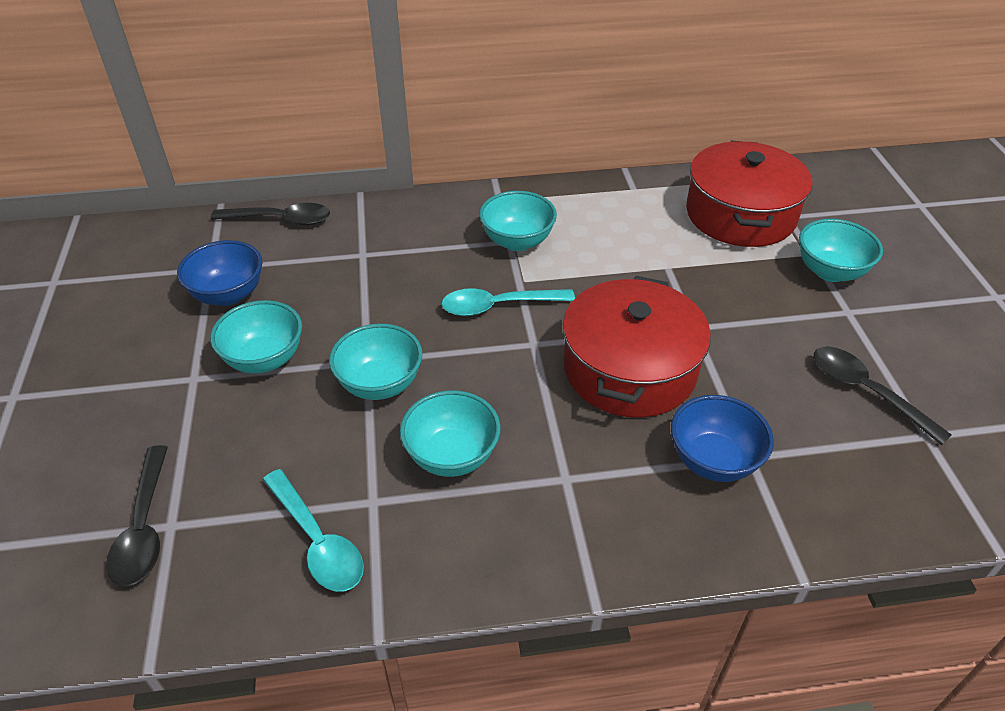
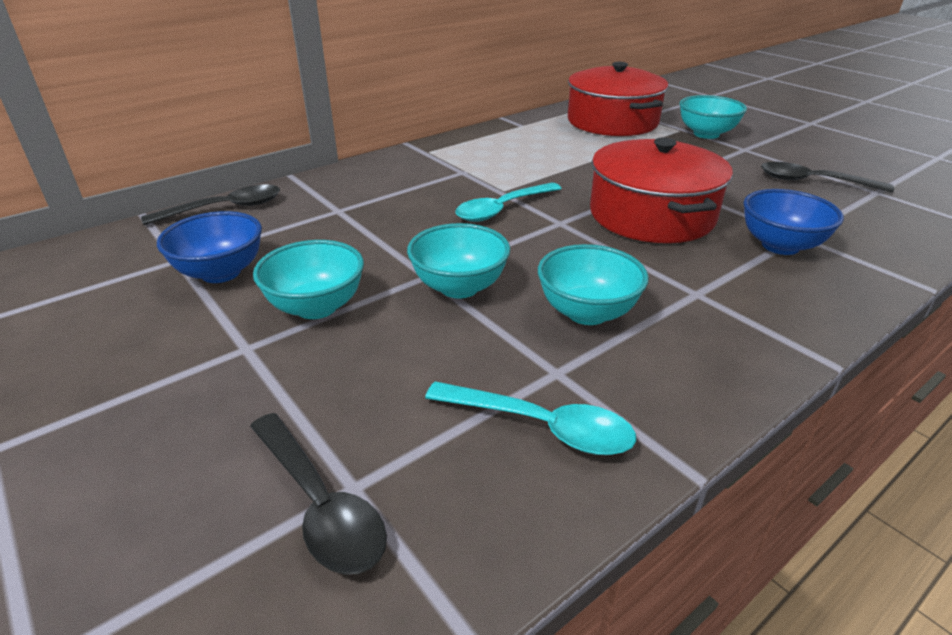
camera: 30 degrees left, 10 degrees down
turquoise bowl [479,191,557,251] -> none

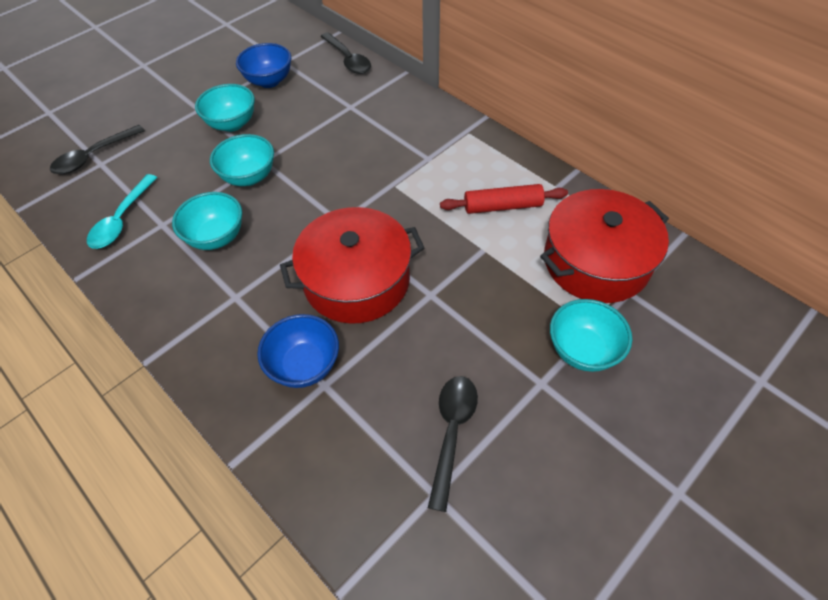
camera: 85 degrees right, 20 degrees up
turquoise spoon [455,182,562,222] -> none
none -> red rolling pin [440,184,568,214]

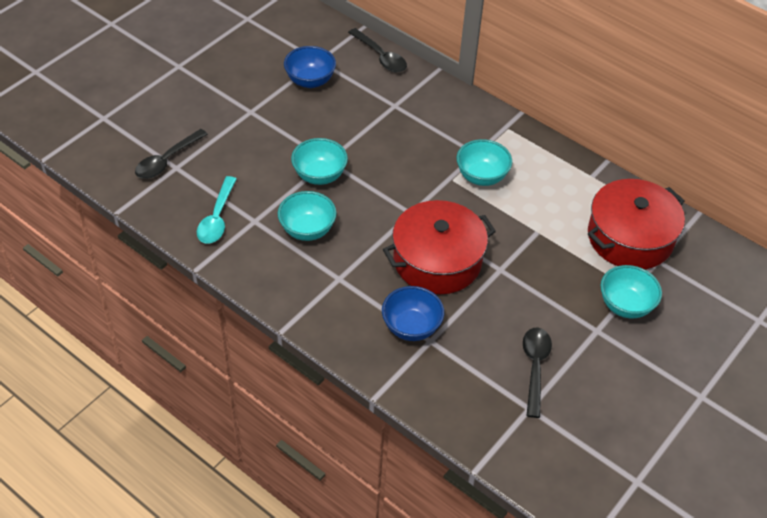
camera: 10 degrees left, 5 degrees down
turquoise bowl [195,84,255,132] -> turquoise bowl moved to [457,139,512,186]
red rolling pin [440,184,568,214] -> none

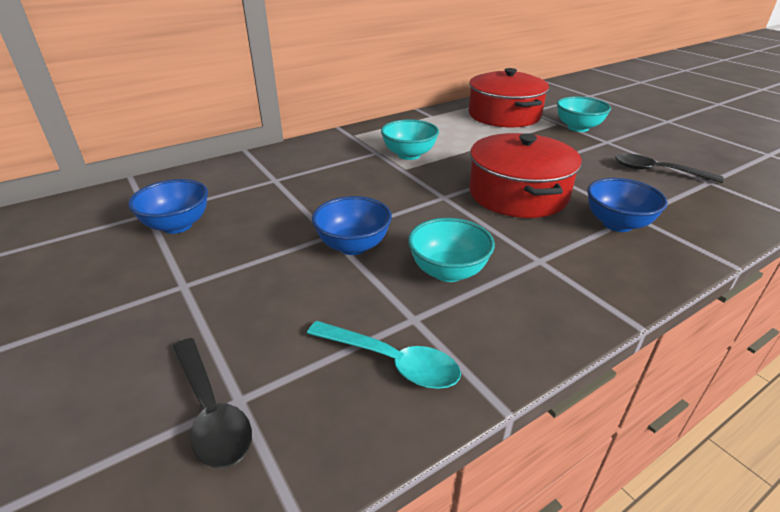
camera: 70 degrees left, 15 degrees down
turquoise bowl [291,138,348,185] -> blue bowl [312,196,392,255]
black spoon [348,28,407,72] -> none

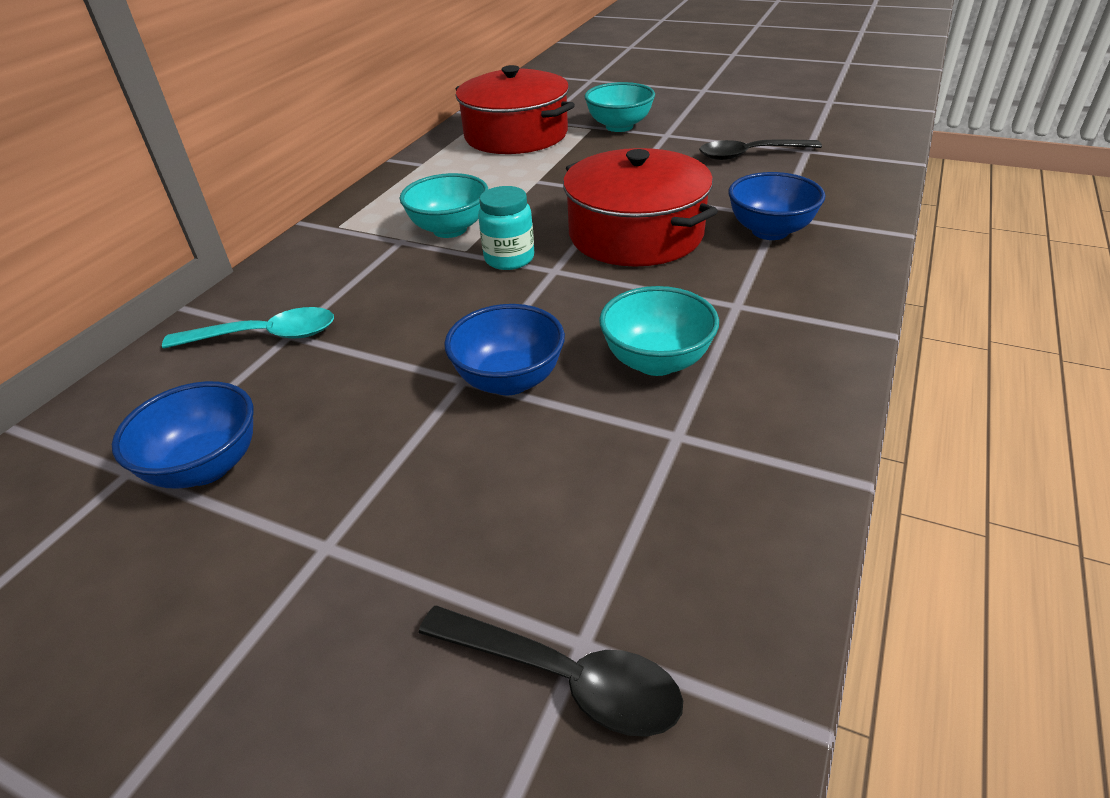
camera: 30 degrees left, 5 degrees up
turquoise spoon [307,321,461,389] -> turquoise spoon moved to [162,307,334,349]
none -> turquoise jar [478,186,534,270]

